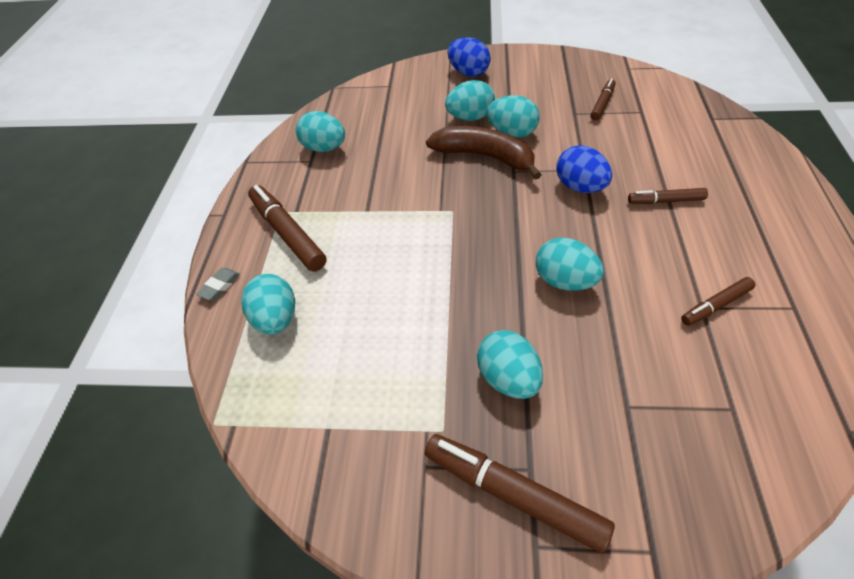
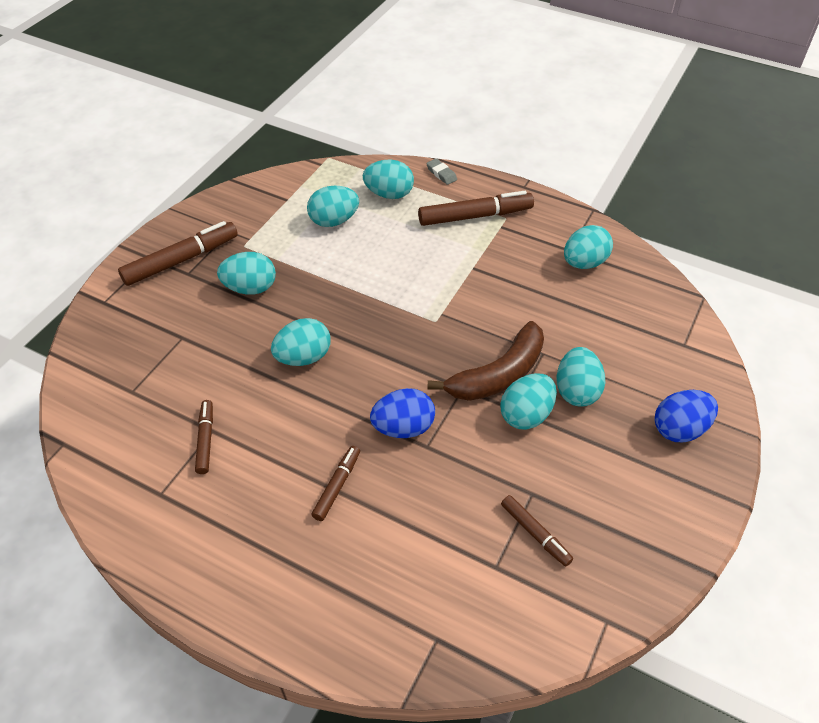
camera: 110 degrees right, 0 degrees up
none -> turquoise egg [307,185,359,227]

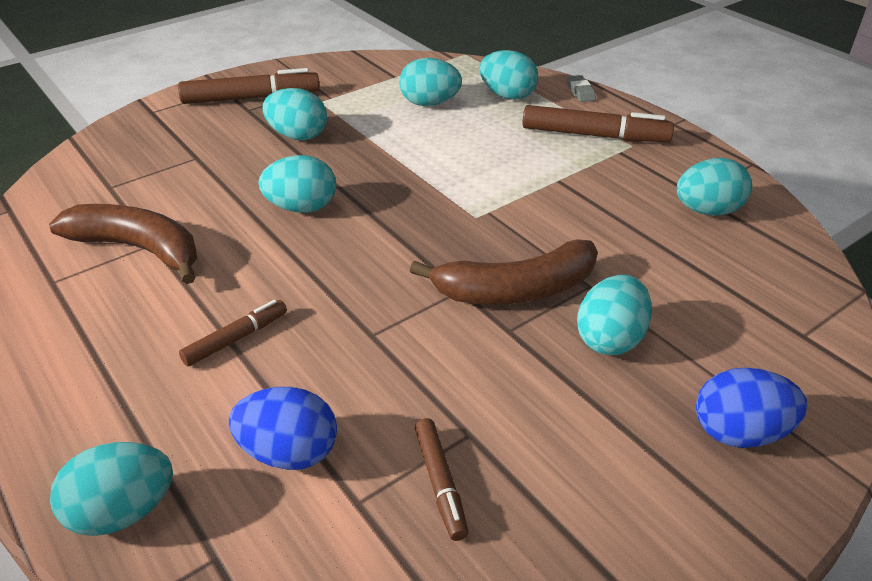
camera: 25 degrees right, 10 degrees down
brown marker [195,400,213,474] -> brown banana [49,204,197,284]
blue egg [370,388,435,438] -> blue egg moved to [229,387,337,470]
turquoise egg [500,373,557,430] -> turquoise egg moved to [50,442,173,536]

